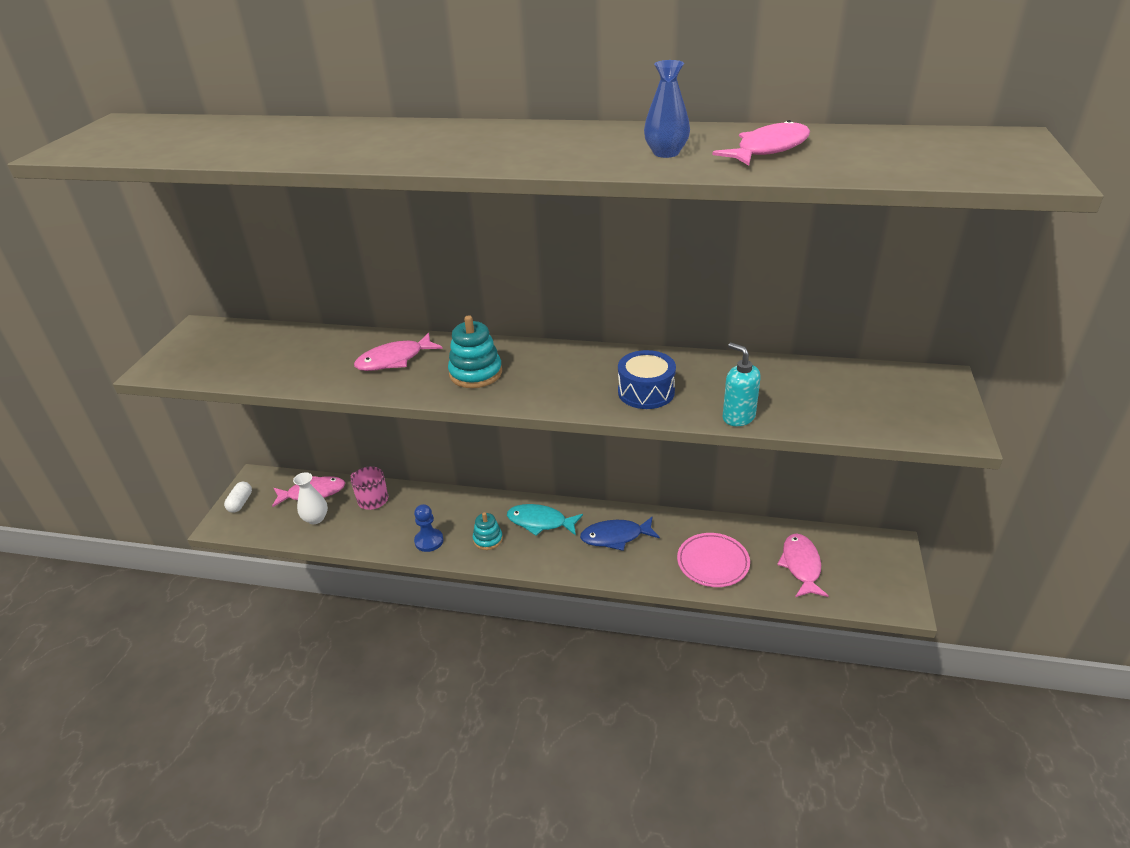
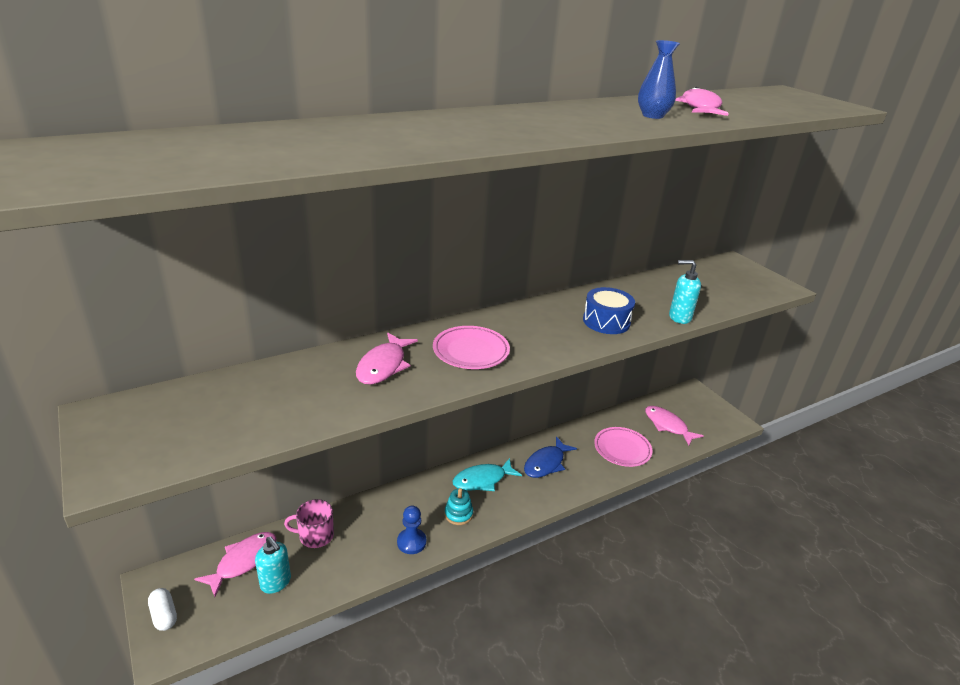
camera: 45 degrees left, 5 degrees down
white vase [293,472,328,524] -> turquoise soap dispenser [255,536,291,594]
turquoise stacking toy [448,315,502,388] -> pink plate [433,326,510,369]

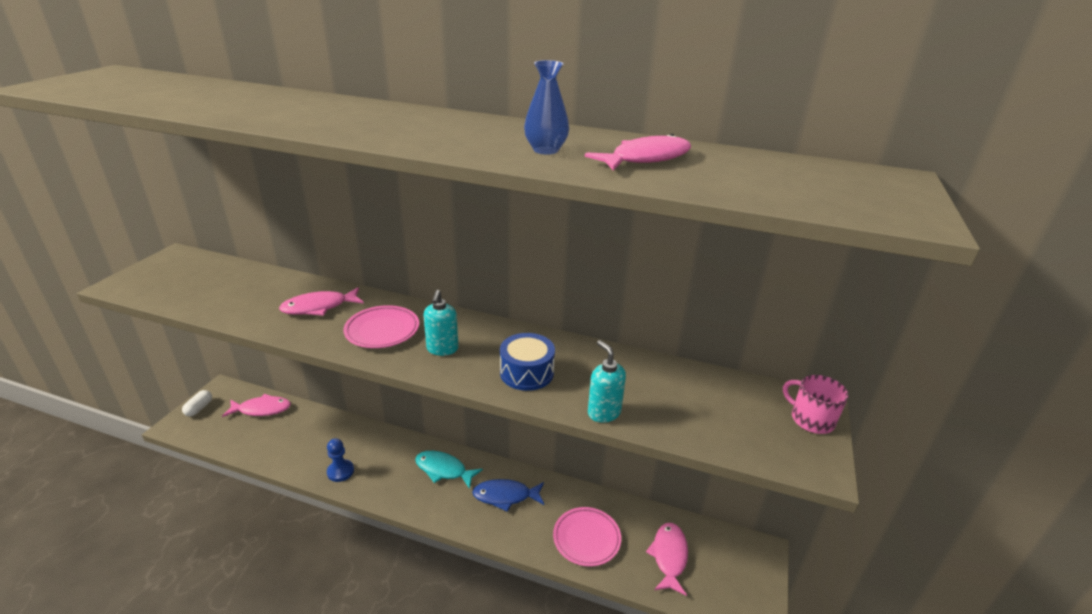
camera: 50 degrees right, 0 degrees up
turquoise soap dispenser [255,536,291,594] -> turquoise soap dispenser moved to [423,290,458,356]
pink mug [284,499,334,548] -> pink mug moved to [783,375,849,434]
turquoise stacking toy [444,488,473,525] -> none

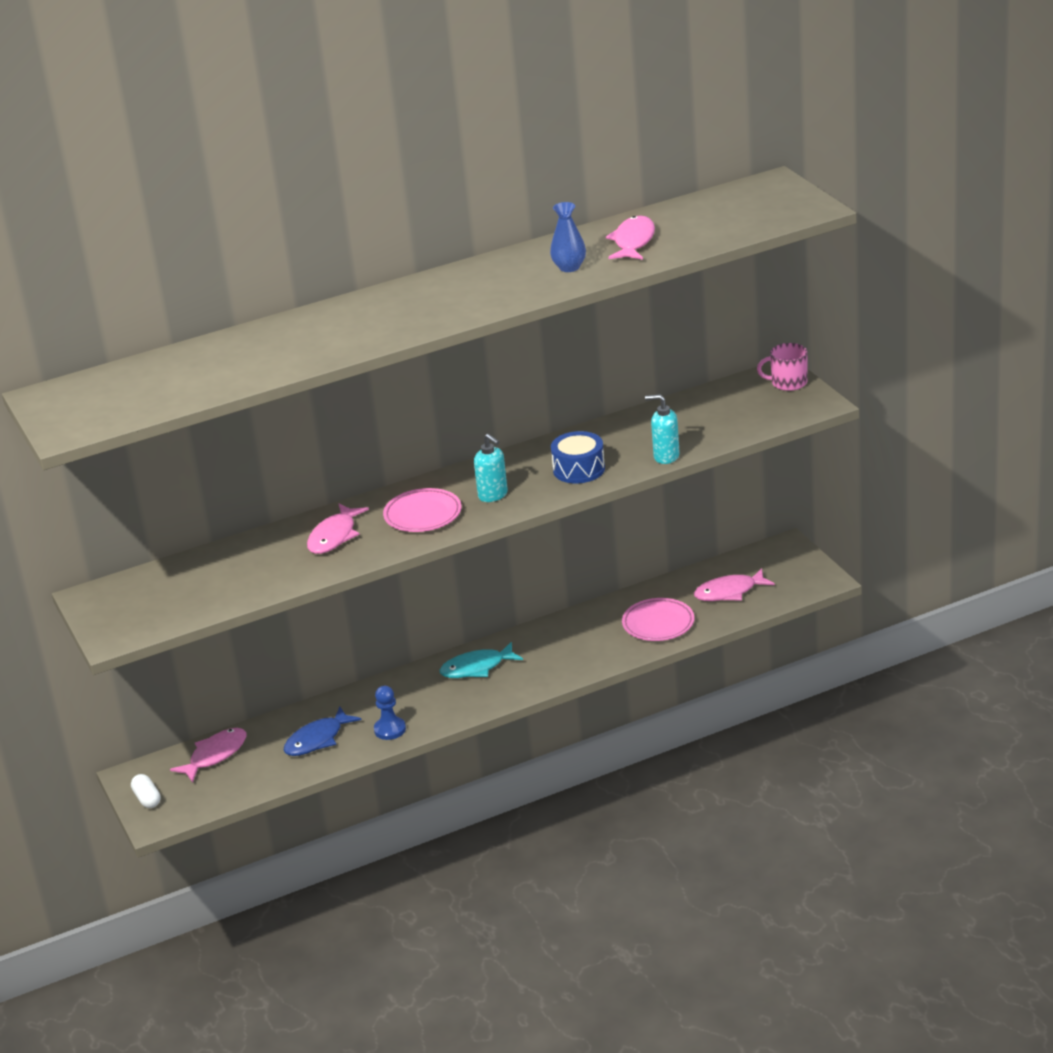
camera: 40 degrees left, 0 degrees up
blue fish [472,479,544,512] -> blue fish moved to [284,706,361,756]
pink fish [646,523,688,596] -> pink fish turned 75 degrees counterclockwise [694,568,775,601]

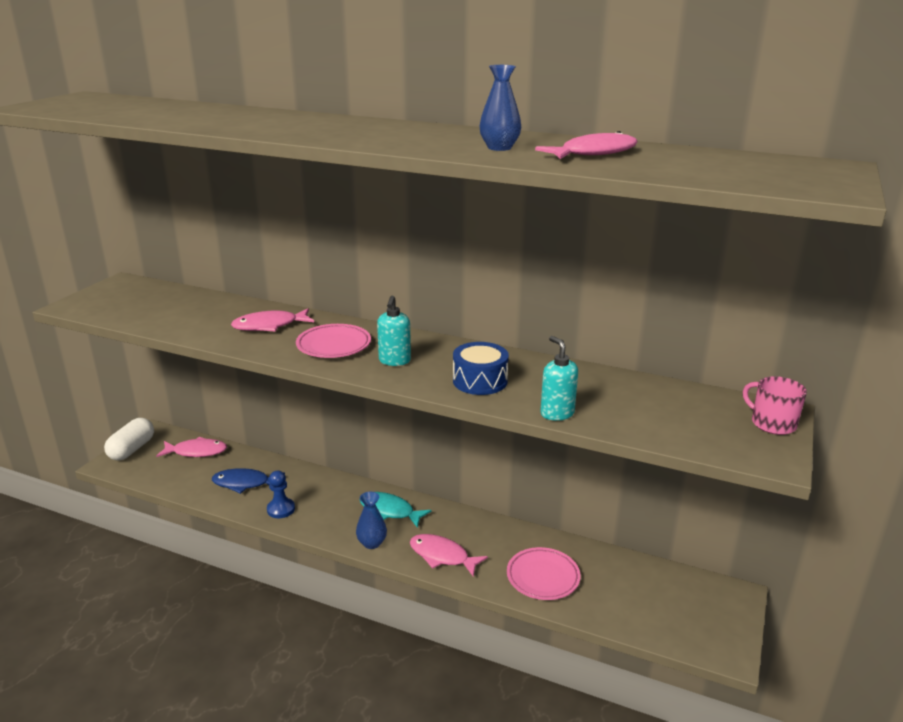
camera: 45 degrees right, 5 degrees down
white capsule [131,774,161,808] -> white capsule [104,418,154,460], size x1.67
pink fish [694,568,775,601] -> pink fish moved to [410,534,488,577]
none -> blue vase [356,492,387,549]

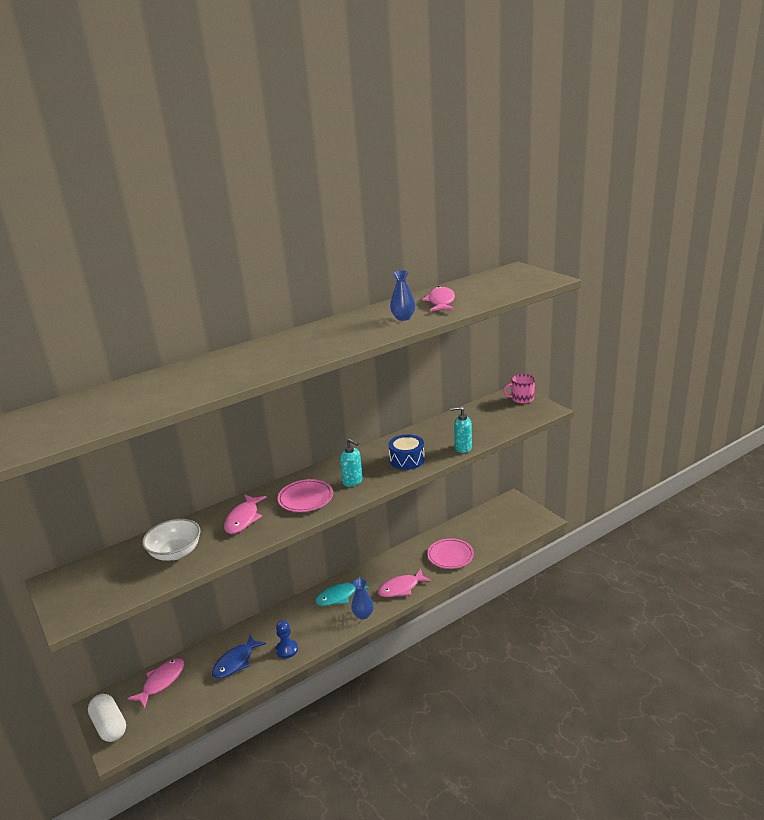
camera: 55 degrees left, 0 degrees up
none -> white bowl [142,519,201,561]

